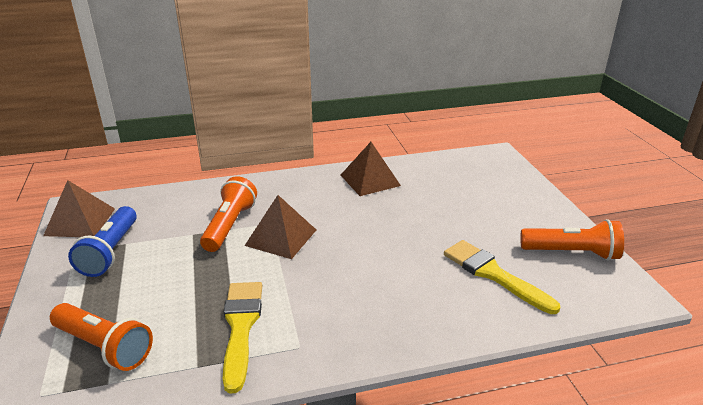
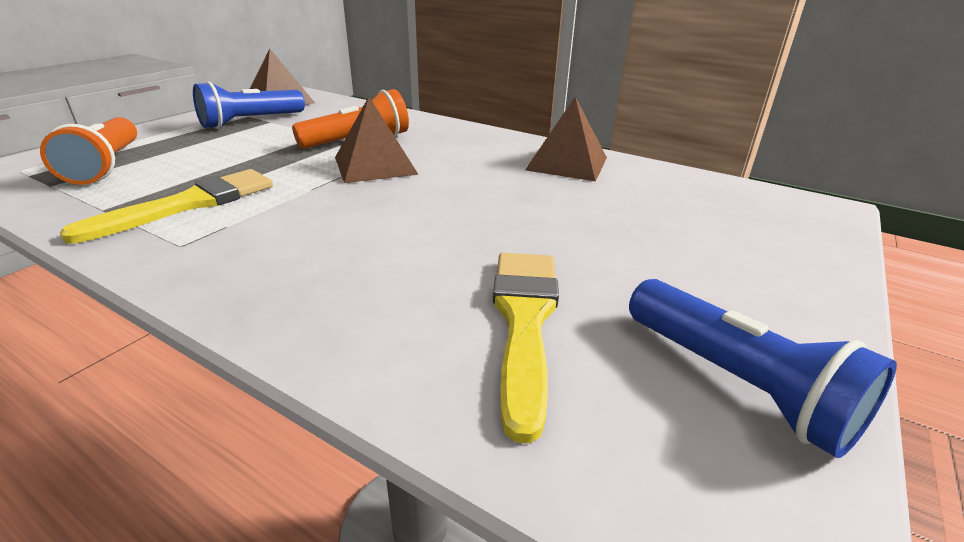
camera: 45 degrees right, 0 degrees up
orange flashlight [520,219,624,260] -> blue flashlight [629,279,897,458]

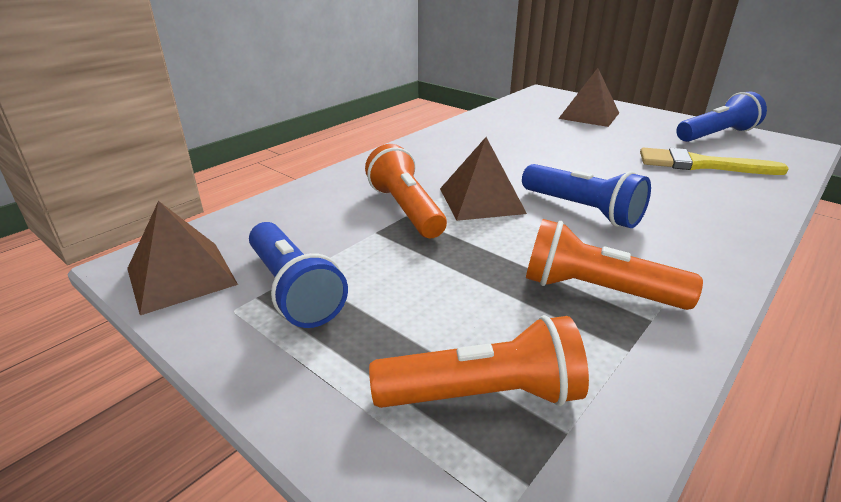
camera: 80 degrees left, 0 degrees up
yellow brush [60,169,273,244] -> orange flashlight [526,219,703,310]
brown pyramid [525,97,607,181] -> brown pyramid moved to [558,68,619,127]
none -> blue flashlight [522,164,651,228]

